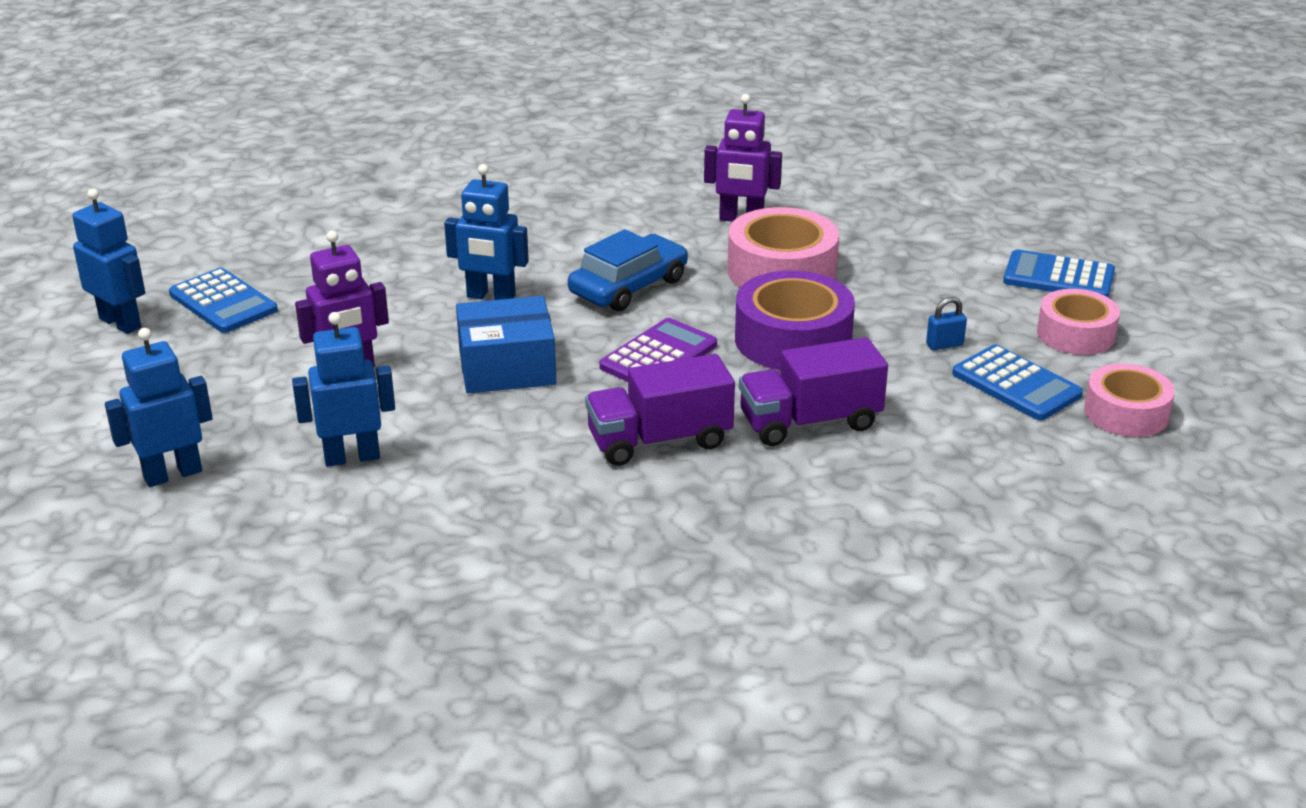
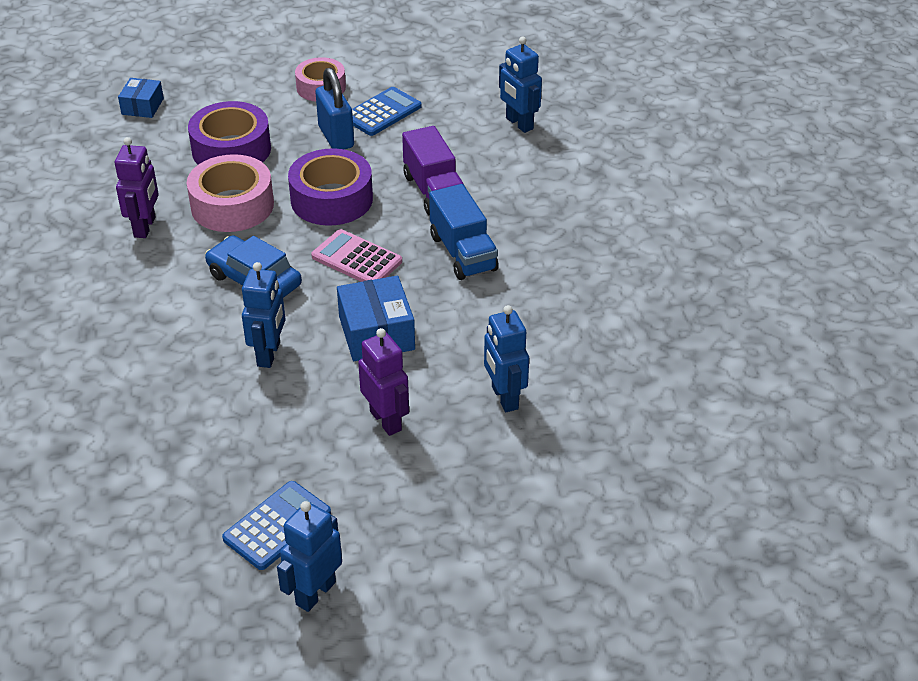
camera: 95 degrees left, 10 degrees up
blue robot [105,328,213,487] -> blue robot moved to [499,36,542,133]
purple truck [585,354,735,466] -> blue truck [429,184,499,280]
purple calculator [599,318,717,382] -> pink calculator [311,229,402,282]
blue padlock [926,297,967,350] -> blue padlock [315,68,354,149], size x2.13
blue calculator [1003,249,1115,298] -> none
pink tape [1084,363,1175,437] -> none
none -> blue box [118,78,164,118]
none -> purple tape [188,101,271,165]

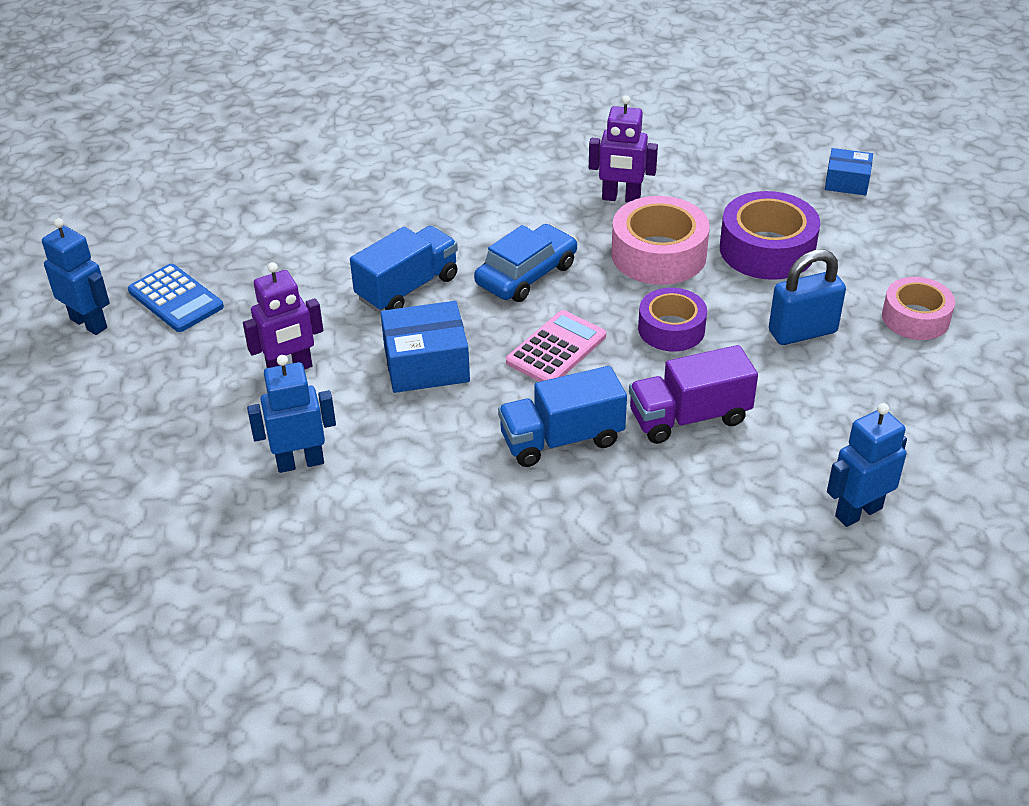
camera: 95 degrees right, 0 degrees up
blue robot [242,262,286,368] -> blue truck [350,226,458,312]
purple tape [288,148,373,226] -> purple tape [638,288,707,351], size x0.66
blue calculator [352,87,421,136] -> none

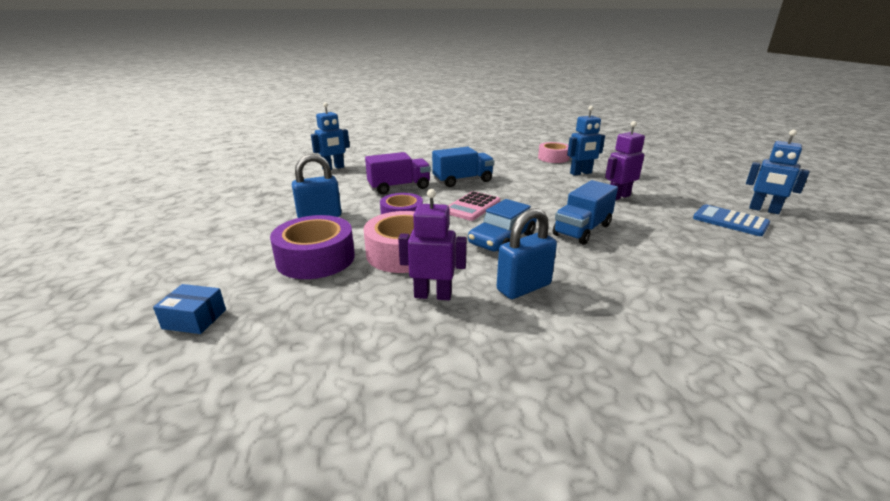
camera: 175 degrees right, 15 degrees down
blue box [380,301,470,393] -> none
pink tape [882,277,955,340] -> pink tape moved to [538,142,570,163]
none -> blue padlock [497,208,557,299]

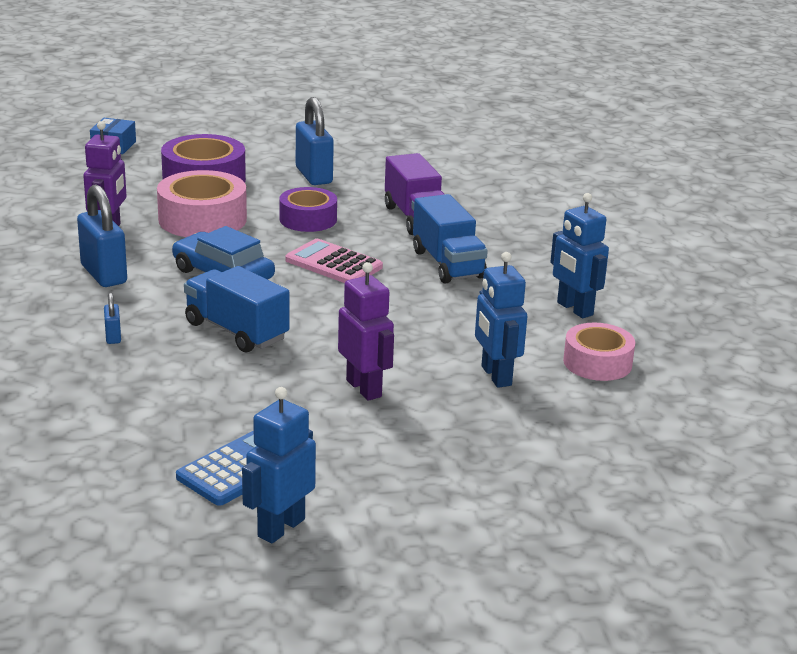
camera: 90 degrees right, 0 degrees up
blue robot [311,102,350,170] -> blue robot moved to [550,193,609,318]
none -> blue padlock [104,292,121,344]

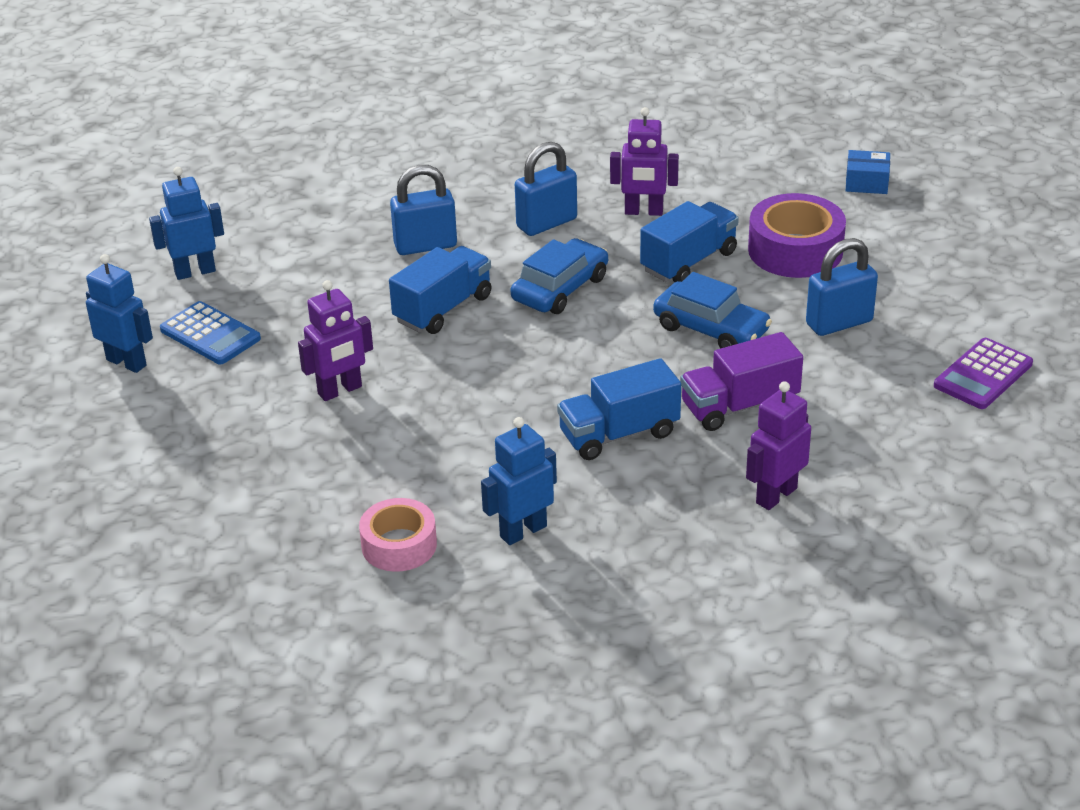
camera: 90 degrees right, 10 degrees up
blue padlock [104,292,121,344] -> blue padlock [390,165,457,255], size x2.13
pink tape [157,170,247,237] -> blue truck [640,201,739,283]
purple tape [279,187,337,232] -> blue car [653,272,772,348]
pink calculator [285,239,383,283] -> none
blue robot [475,252,527,388] -> blue robot moved to [149,167,224,280]
none -> purple robot [746,381,811,510]
none -> purple calculator [934,338,1033,409]

